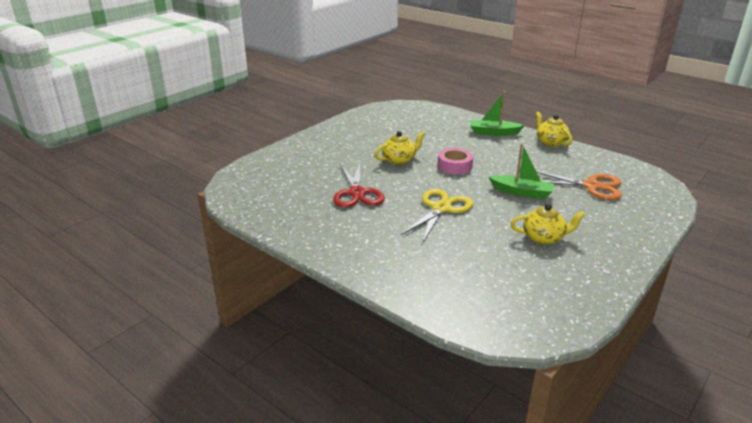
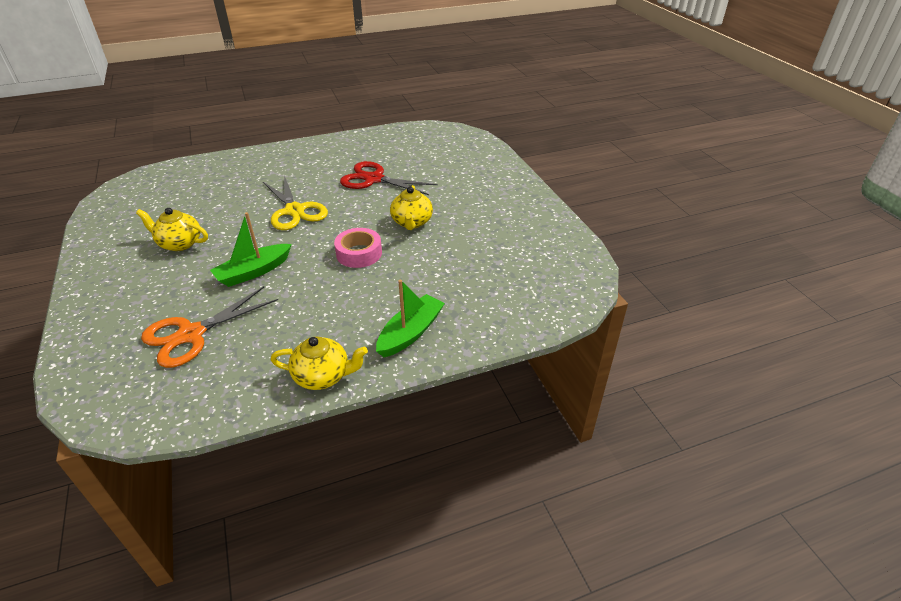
camera: 120 degrees right, 10 degrees up
yellow teapot [510,204,585,245] -> yellow teapot turned 75 degrees clockwise [136,208,208,251]

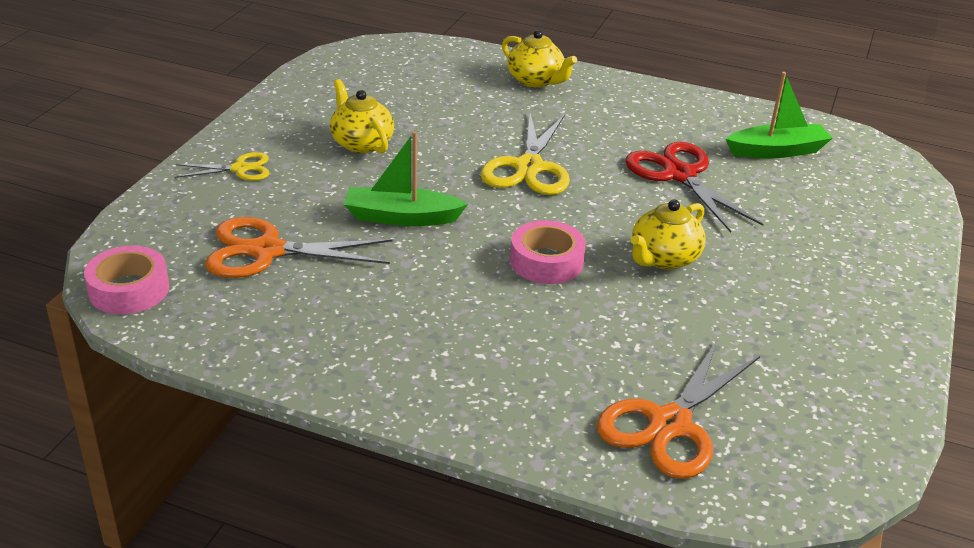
camera: 40 degrees right, 5 degrees down
yellow teapot [271,336,368,390] -> yellow teapot moved to [502,30,577,88]
green boat [376,280,445,357] -> green boat moved to [726,72,832,159]
none -> pink tape [84,246,169,314]
none -> yellow scissors [175,152,269,181]
none -> orange scissors [597,339,760,479]

